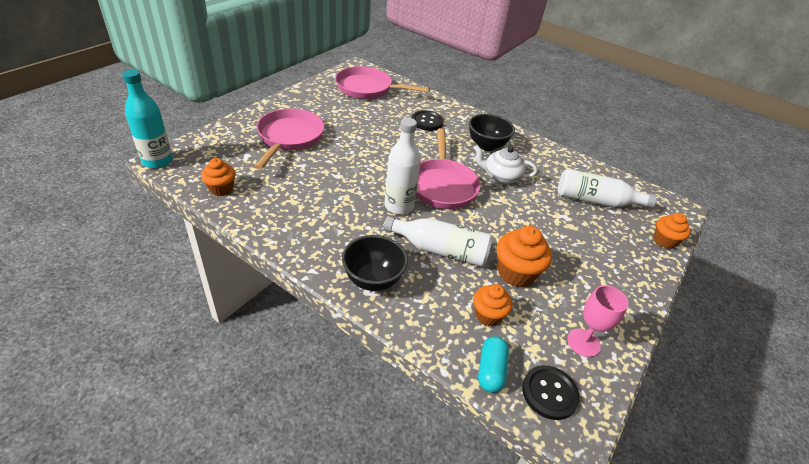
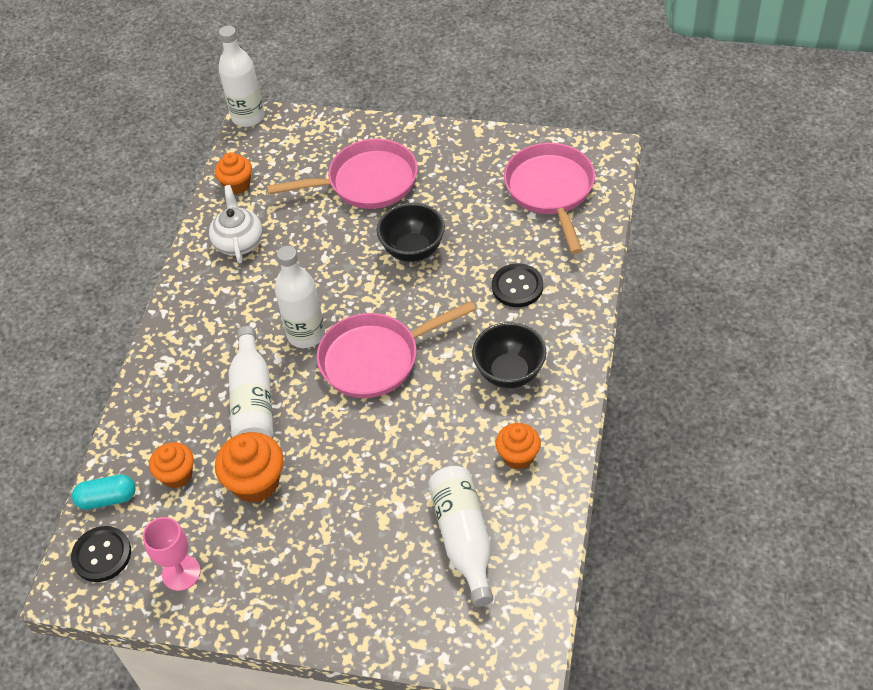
camera: 75 degrees right, 10 degrees up
turquoise bottle [122,70,173,169] -> white bottle [218,26,265,127]
black bowl [342,235,408,291] -> black bowl moved to [377,203,445,262]
white teapot [474,145,537,184] -> white teapot moved to [209,185,262,264]
orange cupcake [654,213,690,249] -> orange cupcake moved to [496,423,541,470]

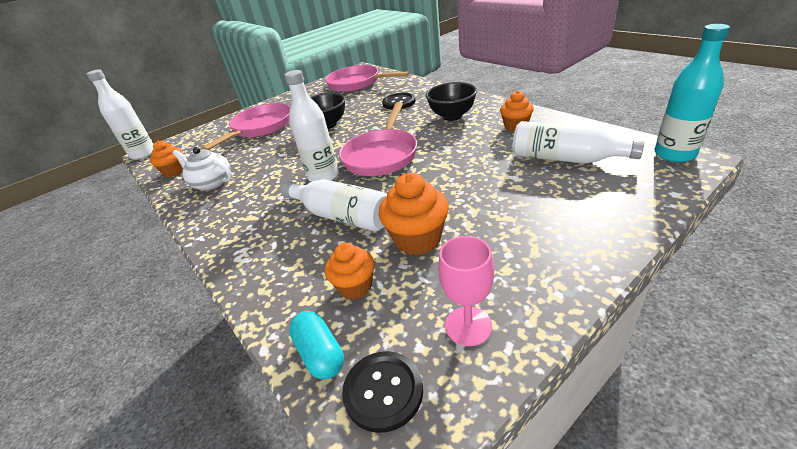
camera: 50 degrees left, 15 degrees down
turquoise capsule [72,474,136,510] -> turquoise capsule turned 60 degrees counterclockwise [289,311,344,379]
none -> turquoise bottle [654,24,730,162]

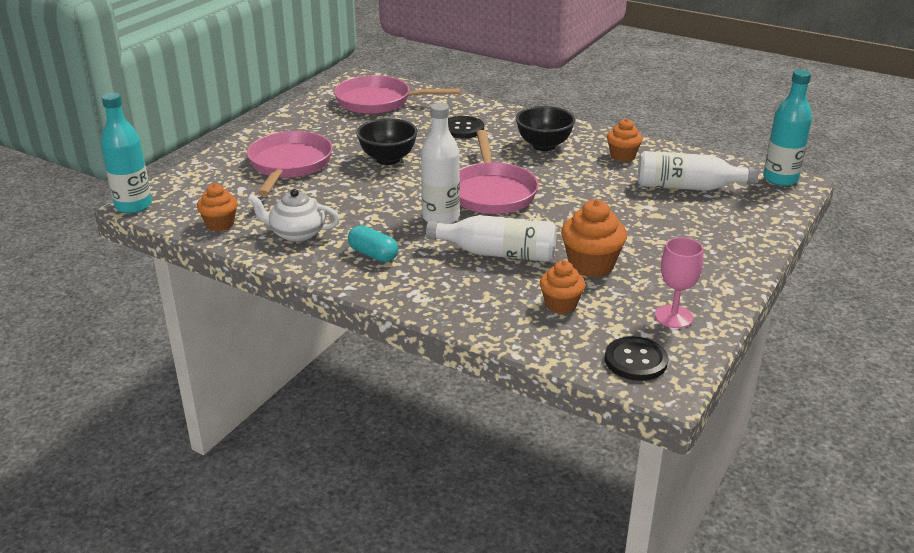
camera: 25 degrees left, 5 degrees down
white bottle [87,69,154,160] -> turquoise bottle [101,93,152,214]
turquoise capsule [289,311,344,379] -> turquoise capsule moved to [348,225,398,262]

